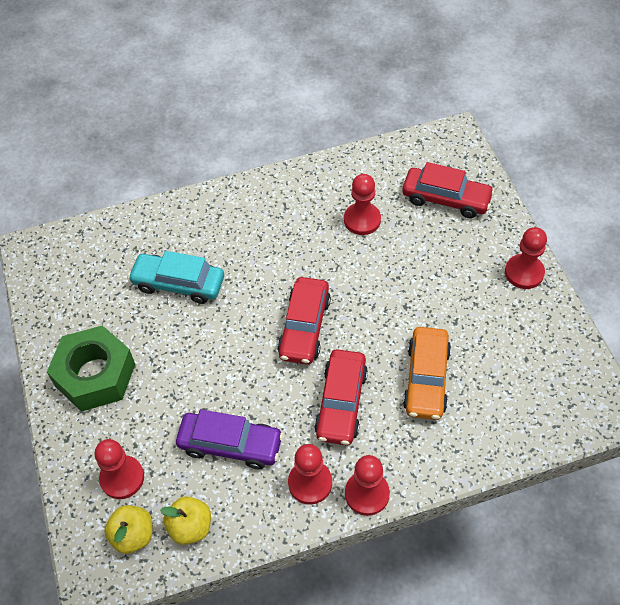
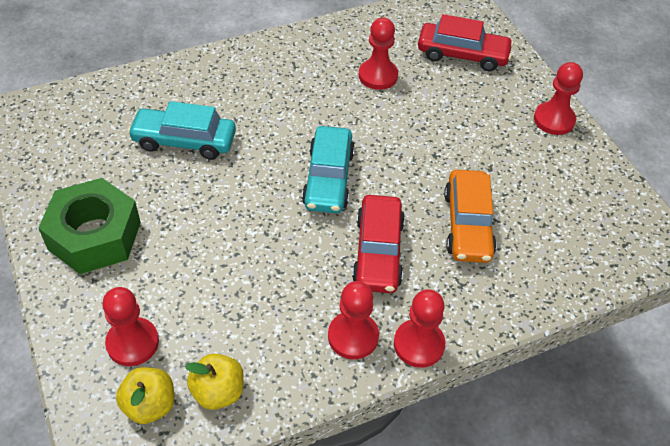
camera: 10 degrees left, 5 degrees down
purple car [176,409,283,469] -> none
red car [278,277,331,364] -> turquoise car [302,126,355,213]

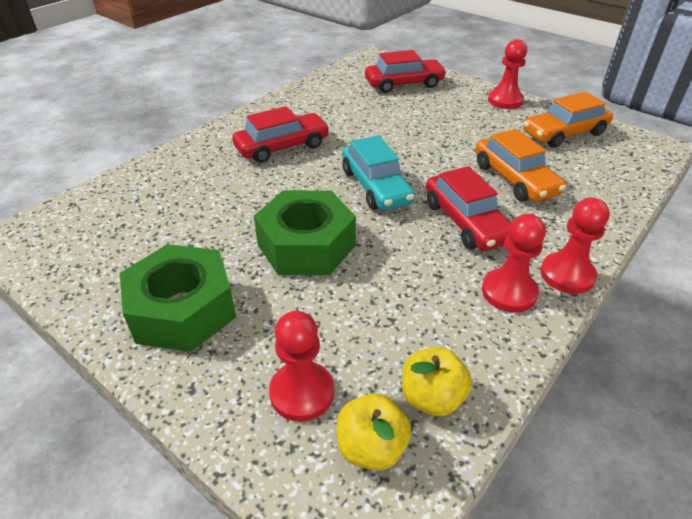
camera: 25 degrees left, 10 degrees down
turquoise car [128,101,236,160] -> none
red pawn [359,18,398,90] -> none
none -> red car [232,106,330,163]
none -> green nut [254,190,356,275]
none -> orange car [523,92,613,148]

